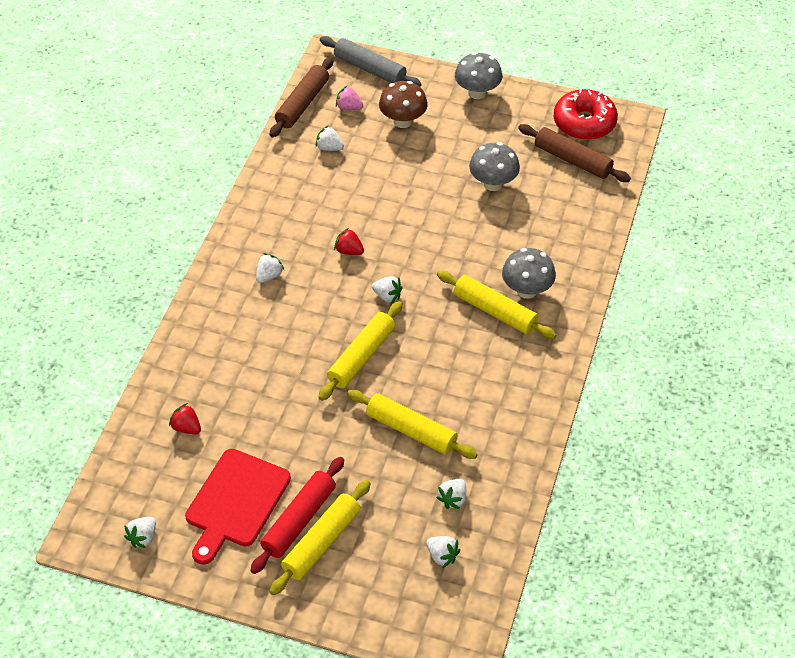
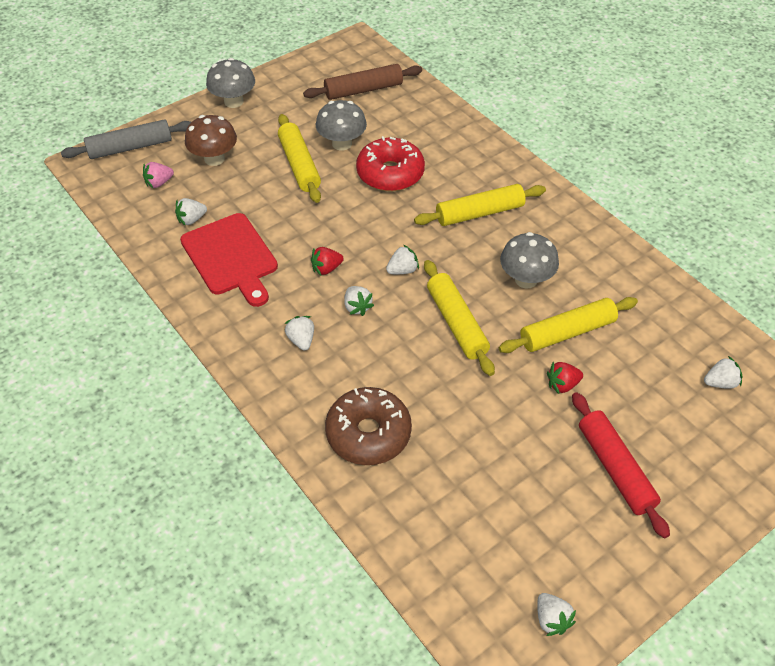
camera: 55 degrees left, 0 degrees up
red strawberry [169,403,201,434] -> red strawberry moved to [547,362,583,394]
red cutting board [185,449,291,565] -> red cutting board moved to [180,213,278,307]
brown rolling pin [270,57,333,138] -> none
yellow rolling pin [270,480,371,595] -> yellow rolling pin moved to [278,114,321,203]
white strawberry [436,479,466,509] -> white strawberry moved to [344,286,374,316]
grey mushroom [502,248,556,299] -> grey mushroom moved to [500,232,559,289]
red donut [554,89,618,140] -> red donut moved to [356,136,425,191]
none -> brown donut [325,387,412,465]

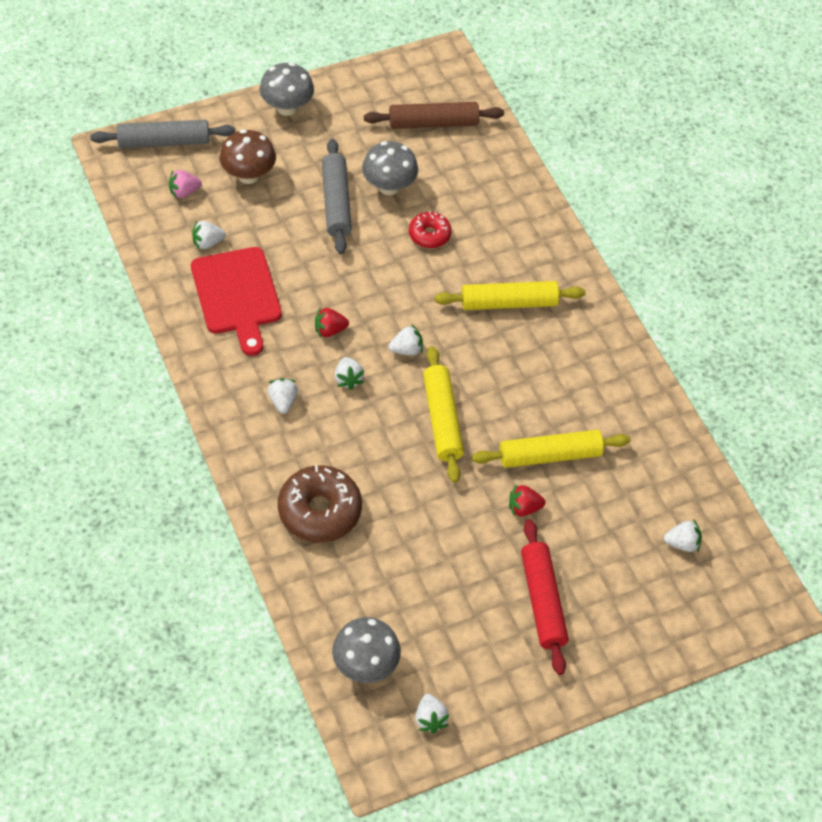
camera: 10 degrees right, 5 degrees up
yellow rolling pin [278,114,321,203] -> grey rolling pin [322,139,352,254]
red donut [356,136,425,191] -> red donut [409,211,452,248], size x0.57
grey mushroom [500,232,559,289] -> grey mushroom moved to [332,617,401,683]

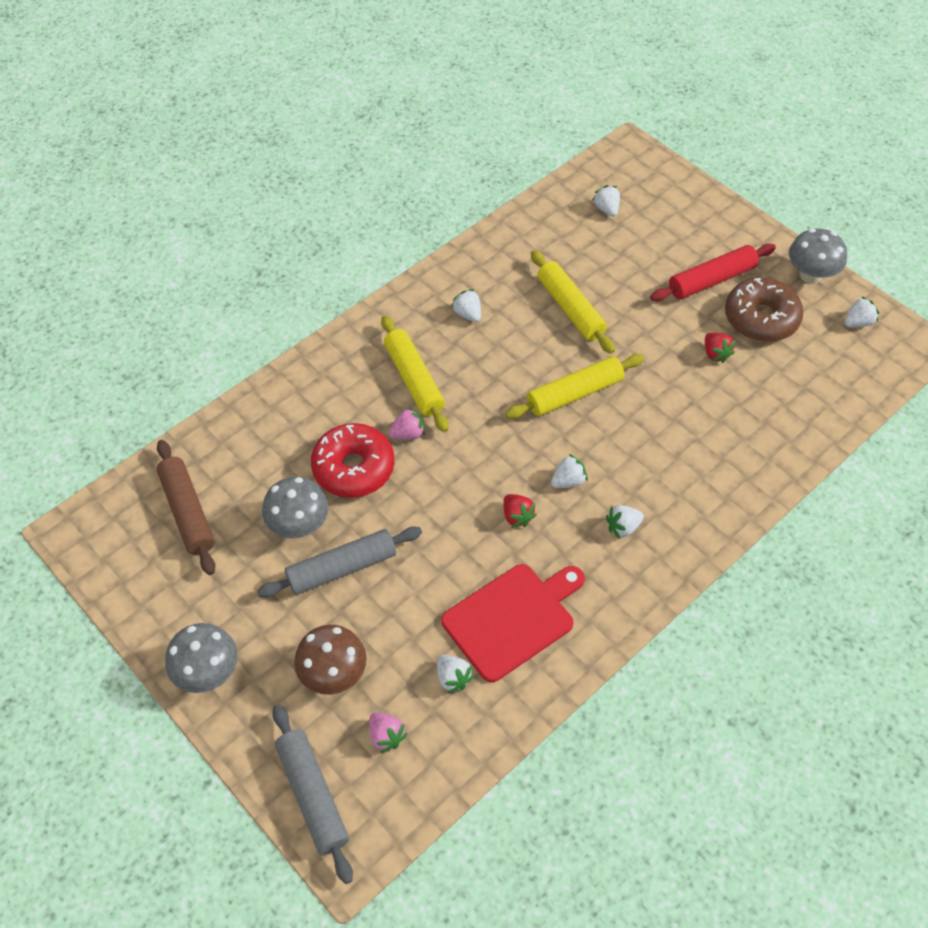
camera: 105 degrees left, 0 degrees up
brown donut [278,465,362,543] -> brown donut moved to [725,278,803,342]
grey mushroom [332,617,401,683] -> grey mushroom moved to [789,228,847,284]
white strawberry [388,325,423,355] -> white strawberry moved to [451,289,481,322]
red donut [409,211,452,248] -> red donut [311,423,394,498], size x1.74
red strawberry [509,484,545,517] -> red strawberry moved to [705,333,736,363]
none -> pink strawberry [389,407,425,439]

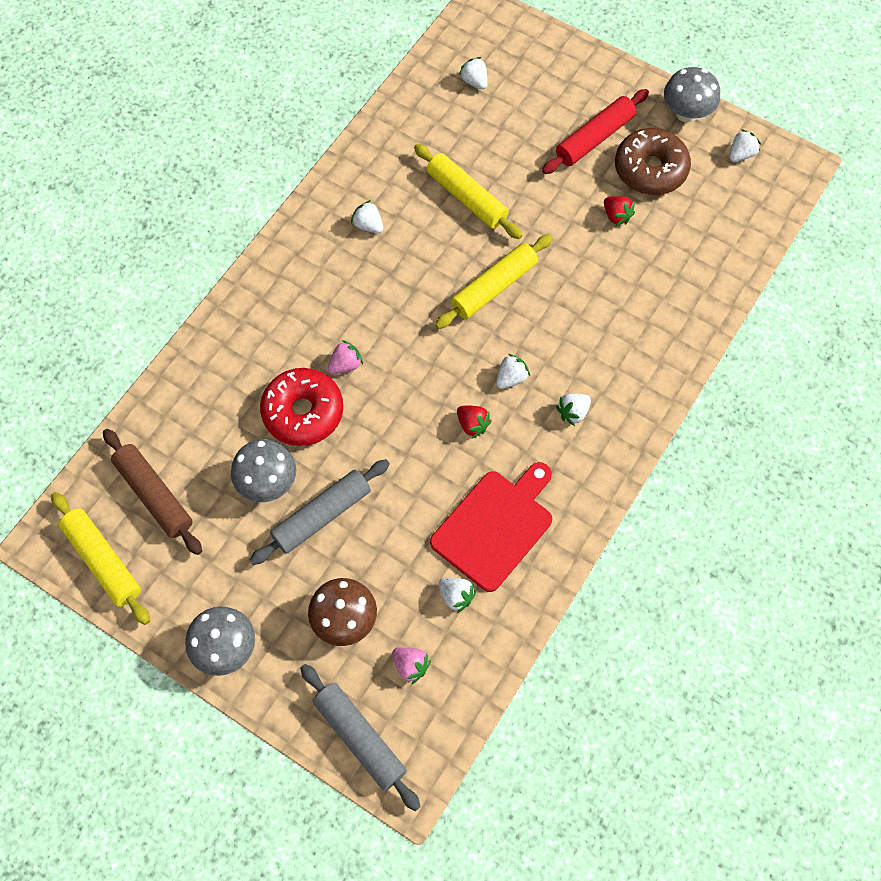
camera: 15 degrees left, 10 degrees up
yellow rolling pin [381,315,449,432] -> yellow rolling pin moved to [51,492,150,625]

